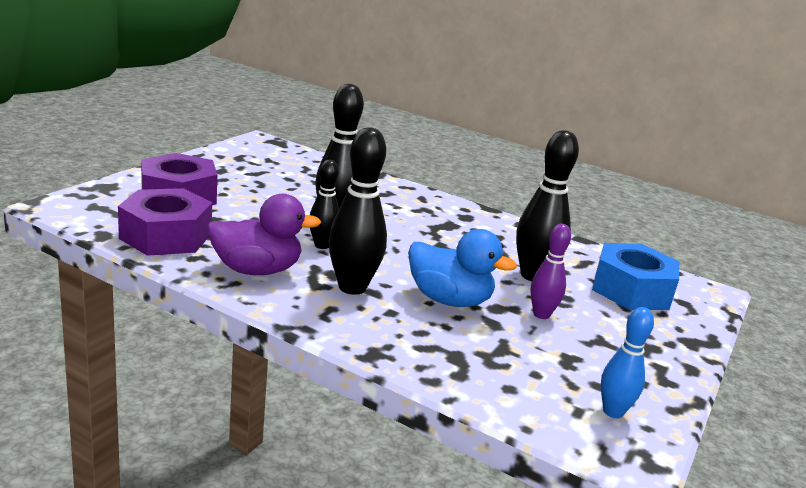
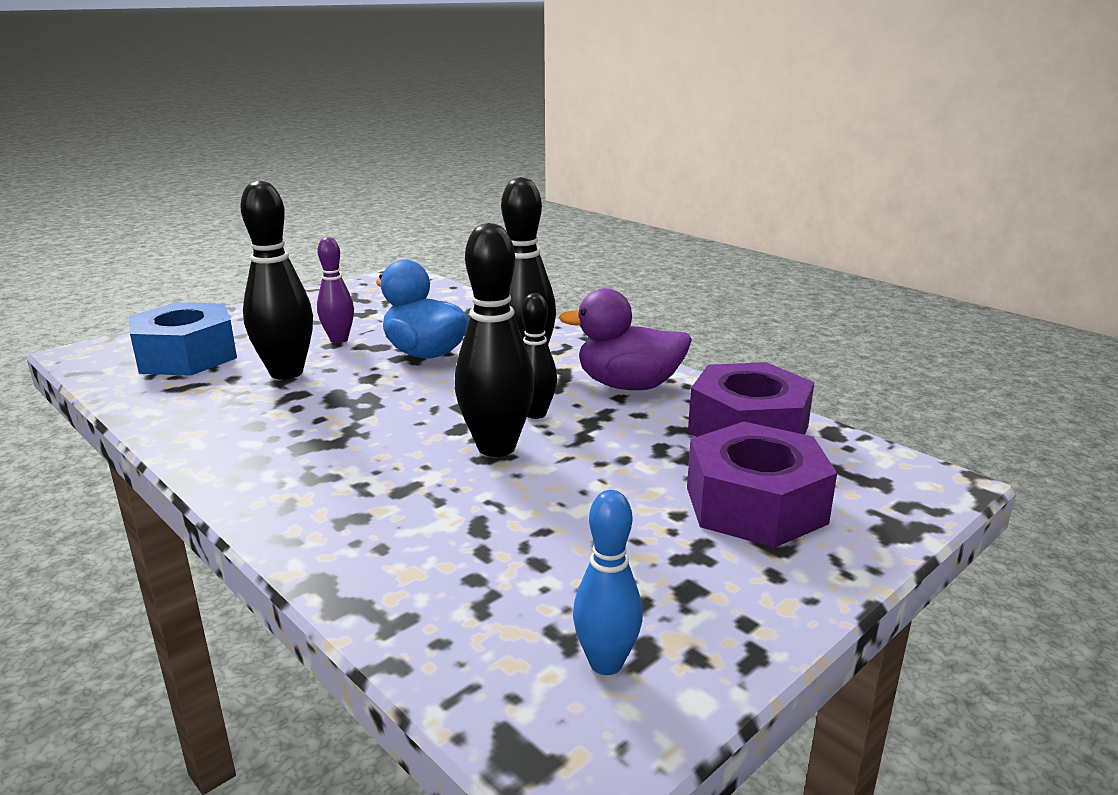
camera: 160 degrees left, 0 degrees up
blue bowling pin [601,307,654,418] -> blue bowling pin moved to [573,490,643,675]

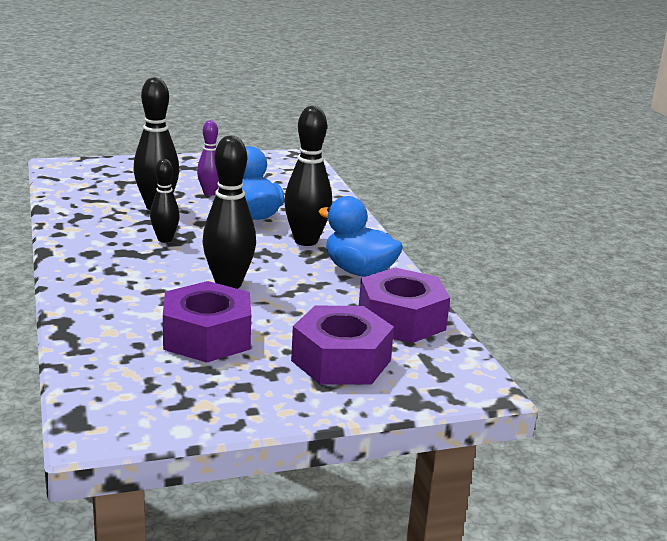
camera: 25 degrees right, 0 degrees up
blue nut [129,302,237,376] -> none
black bowling pin [521,293,557,419] -> black bowling pin moved to [150,159,180,243]
purple duck [559,288,692,390] -> blue duck [318,196,403,277]
blue bowling pin [573,490,643,675] -> none
none -> purple nut [163,281,251,362]

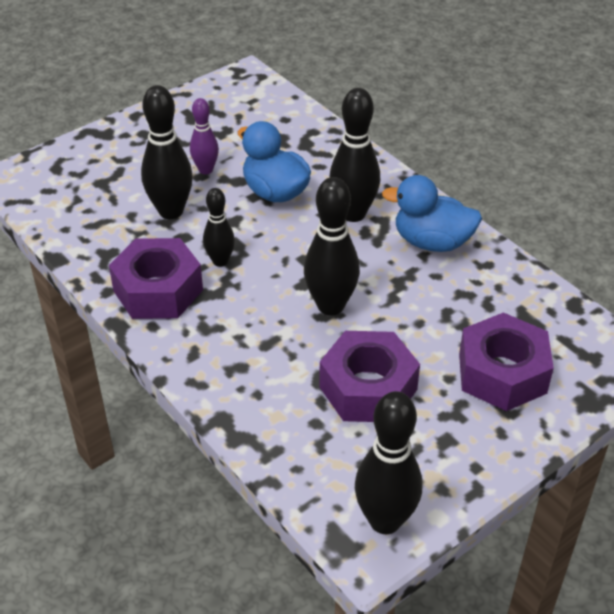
camera: 20 degrees left, 20 degrees up
purple nut [359,268,450,343] -> purple nut moved to [109,238,203,319]
none -> black bowling pin [355,391,422,534]

